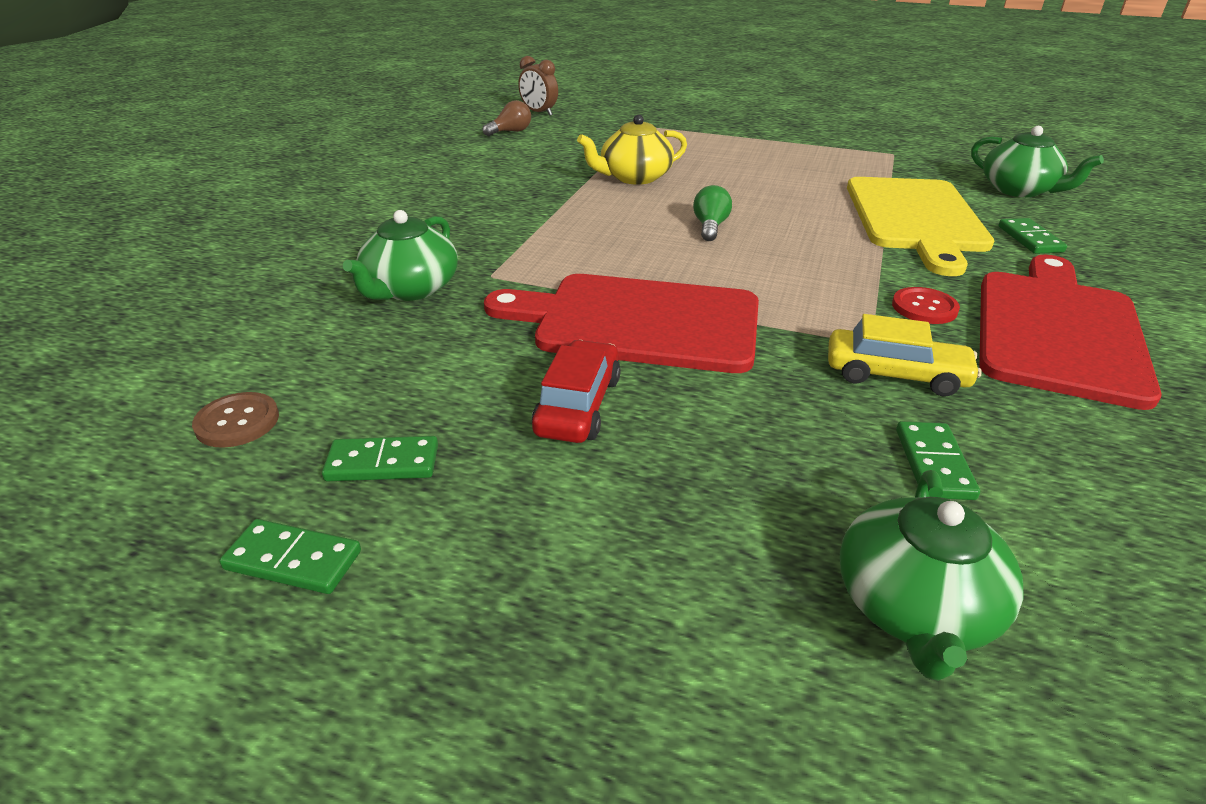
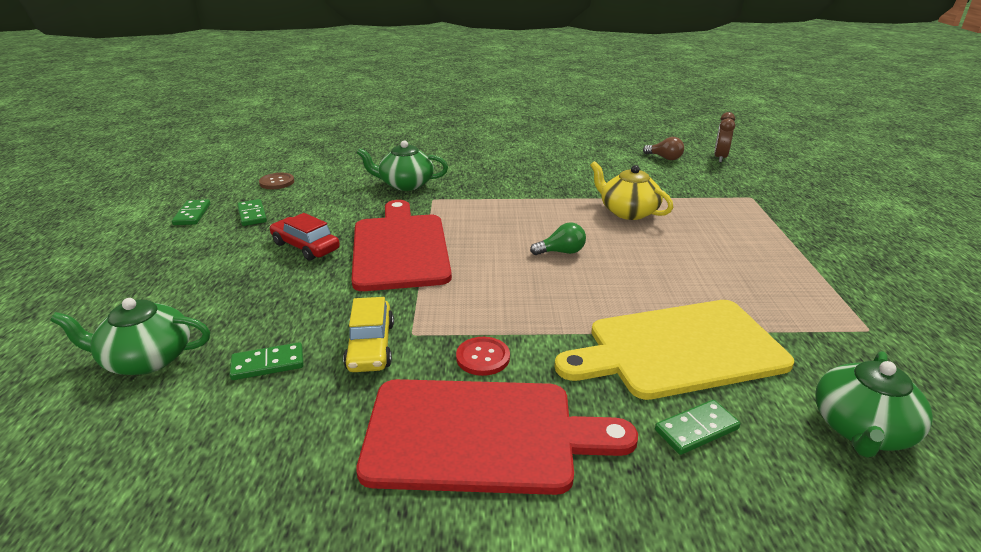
camera: 70 degrees right, 5 degrees down
red car [532,340,621,443] -> red car turned 135 degrees counterclockwise [269,213,340,261]

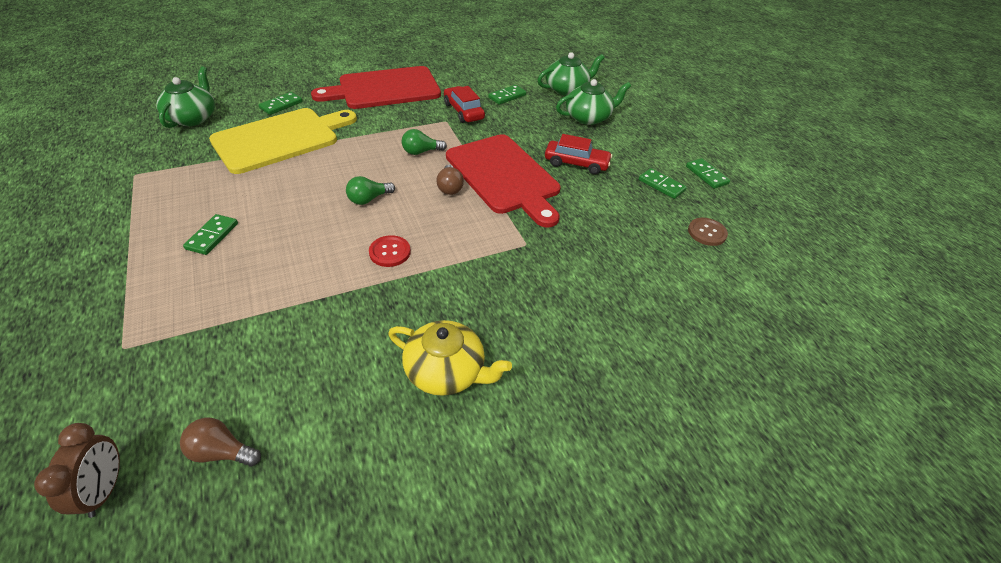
camera: 155 degrees right, 15 degrees up
yellow car [343,297,394,372] -> red car [444,86,485,123]
green teapot [357,140,448,191] -> green teapot moved to [556,79,631,125]
red button [456,337,510,376] -> red button moved to [369,235,411,267]
yellow teapot [590,161,673,220] -> yellow teapot moved to [388,320,512,396]
none -> green domino [183,214,238,255]
none -> green light bulb [402,129,447,155]
none -> brown light bulb [436,165,464,195]

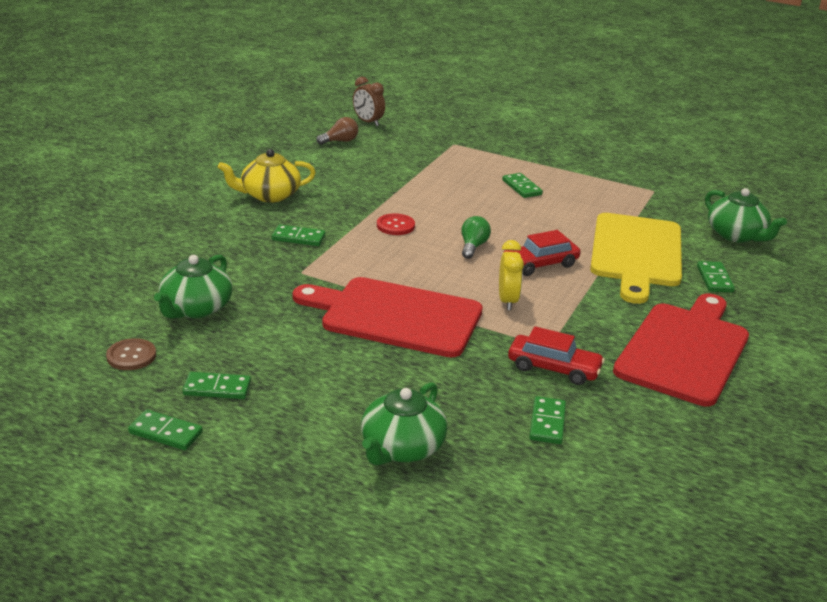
camera: 140 degrees right, 15 degrees down
green light bulb [402,129,447,155] -> yellow clock [499,240,524,310]
brown light bulb [436,165,464,195] -> none
green teapot [538,52,605,96] -> green teapot moved to [154,255,232,319]
red car [545,134,612,175] -> red car moved to [502,230,580,276]
none -> green domino [272,225,326,246]

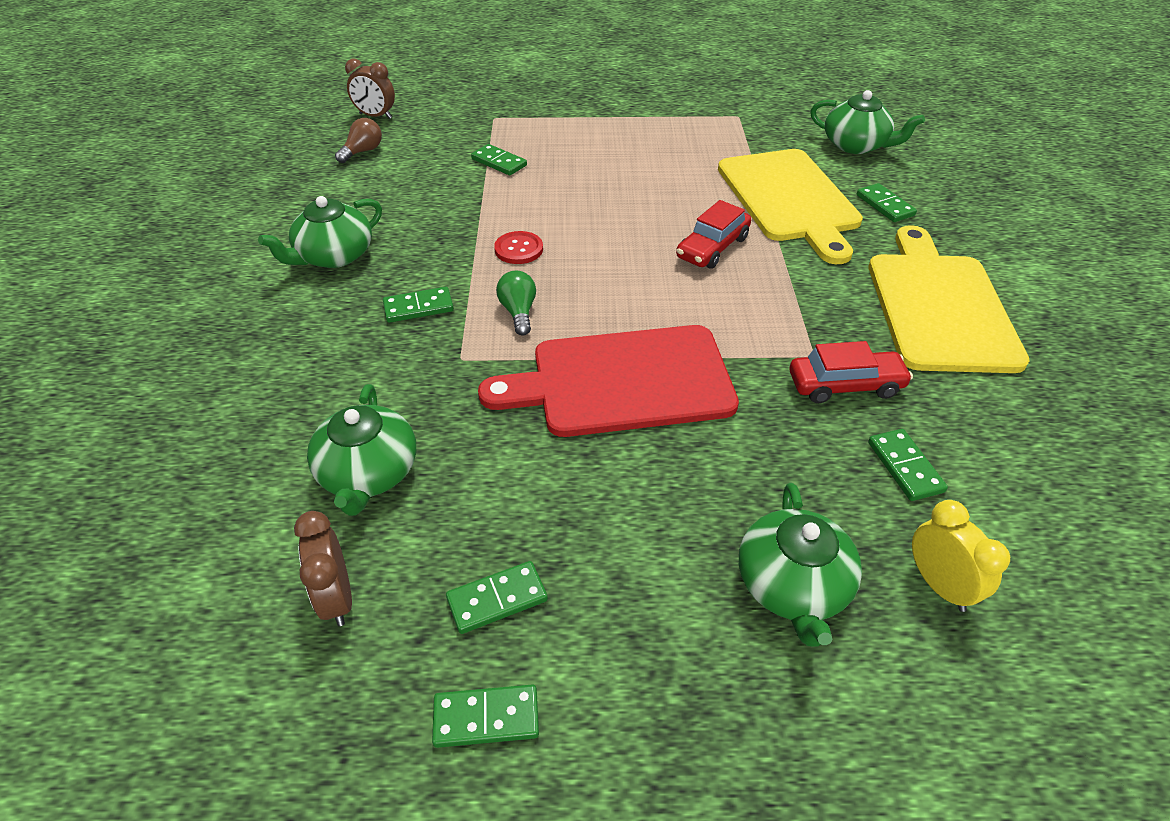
camera: 25 degrees left, 15 degrees up
brown button [106,338,156,370] -> brown clock [294,511,352,626]
yellow teapot [218,149,316,203] -> green teapot [258,196,382,268]
green light bulb [461,216,491,259] -> green light bulb moved to [496,271,536,336]
yellow clock [499,240,524,310] -> yellow clock moved to [912,500,1010,612]
green domino [502,173,543,198] -> green domino moved to [471,144,527,176]
red cutting board [613,293,749,406] -> yellow cutting board [869,225,1030,373]

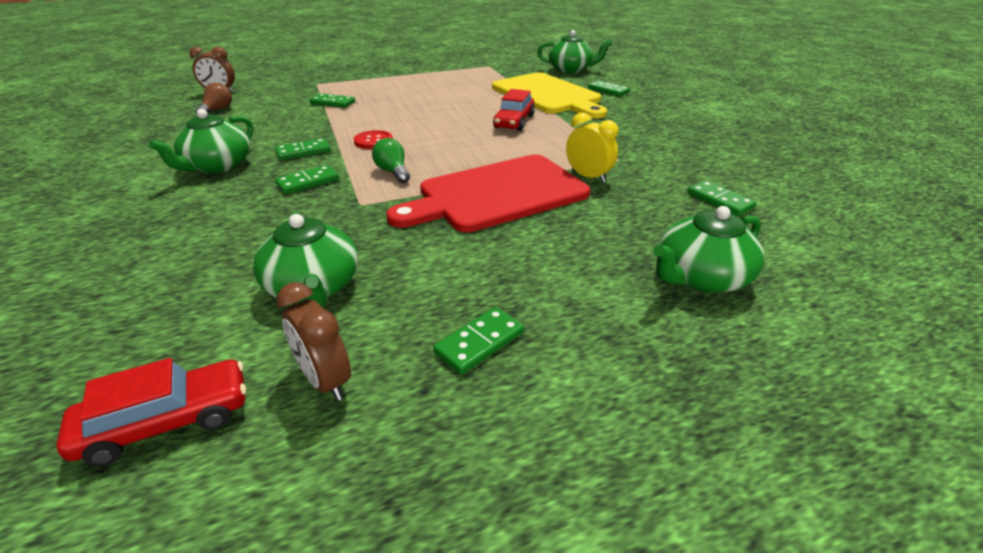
camera: 20 degrees left, 10 degrees down
green domino [432,684,539,748] -> green domino moved to [275,138,331,160]
green teapot [739,483,862,647] -> green teapot turned 75 degrees clockwise [653,206,764,293]
red car [790,341,913,403] -> red car moved to [56,358,246,466]
yellow cutting board [869,225,1030,373] -> none
yellow clock [912,500,1010,612] -> yellow clock moved to [566,112,618,183]

